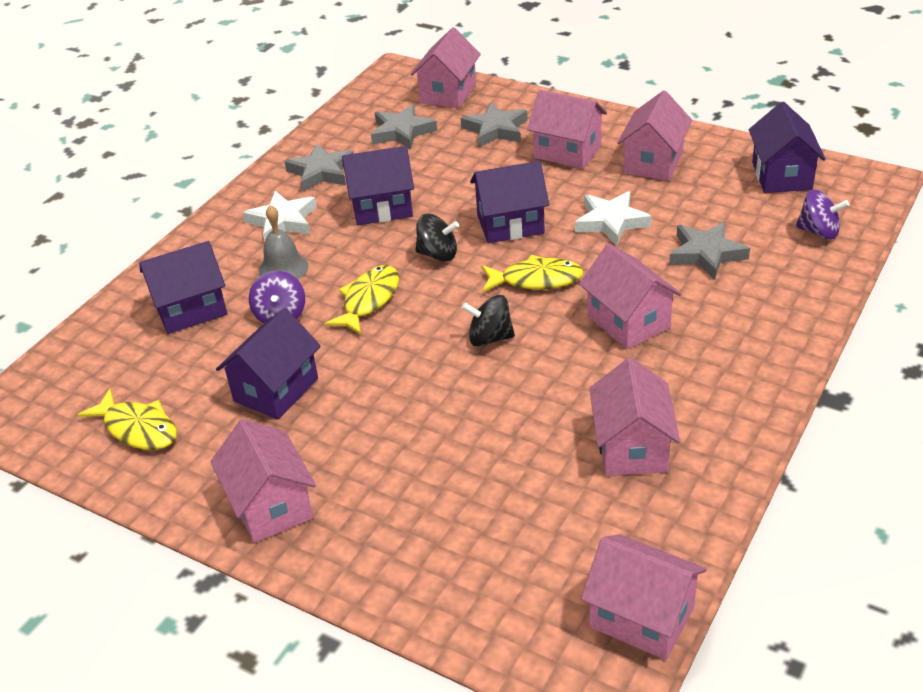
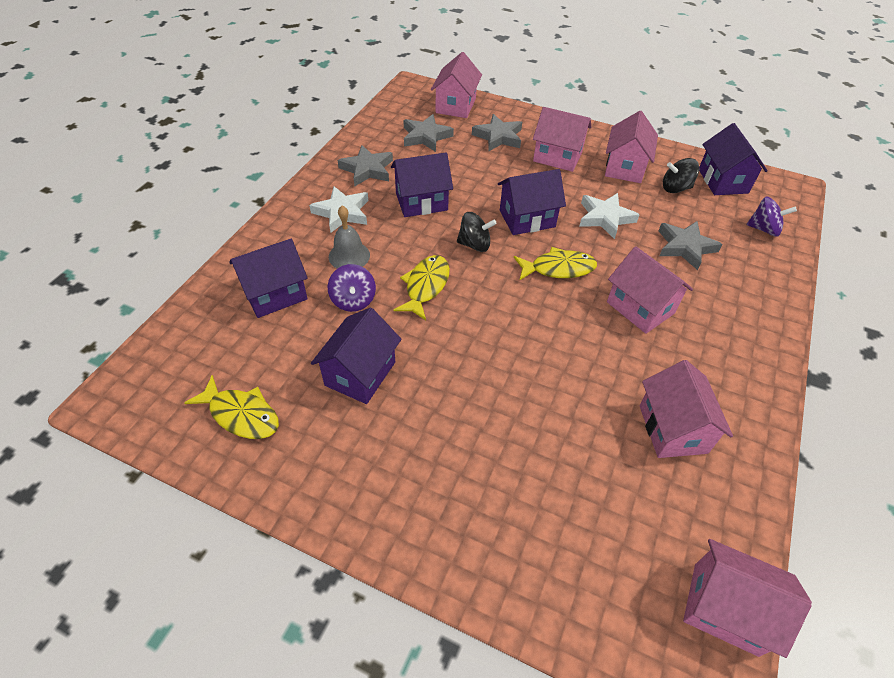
camera: 10 degrees left, 10 degrees up
pink house [210,419,316,543] -> none
black spinning top [462,295,515,347] -> black spinning top moved to [663,158,699,193]

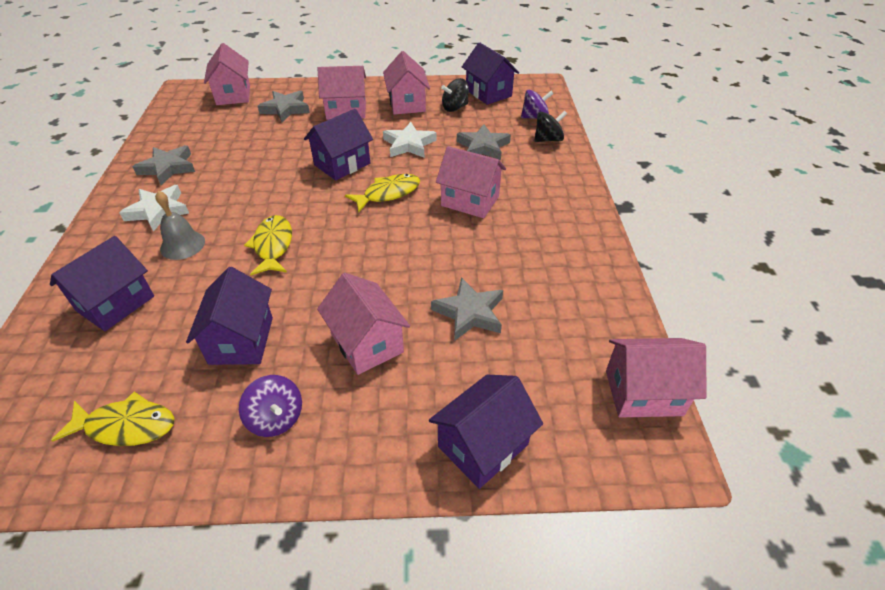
camera: 25 degrees left, 5 degrees down
purple spinning top [328,264,376,312] -> purple spinning top moved to [239,375,302,437]
purple house [391,153,453,217] -> purple house moved to [429,375,543,489]
grey star [403,114,454,152] -> grey star moved to [431,277,503,341]
black spinning top [457,212,497,252] -> black spinning top moved to [534,111,567,142]
pink house [639,360,733,458] -> pink house moved to [317,273,410,375]

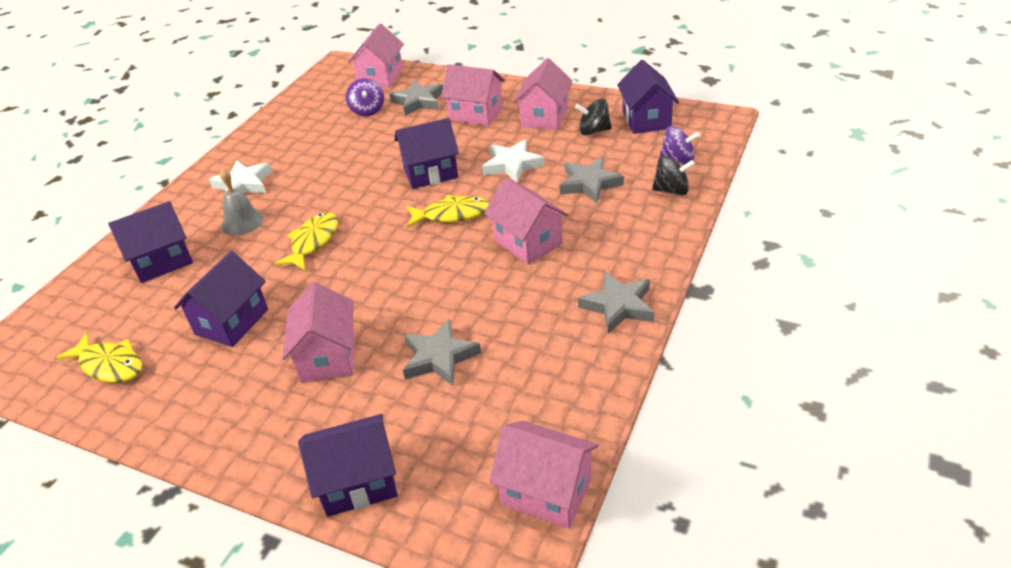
camera: 30 degrees right, 5 degrees down
grey star [133,145,195,185] -> grey star moved to [578,272,654,334]
purple spinning top [239,375,302,437] -> purple spinning top moved to [346,78,384,116]

